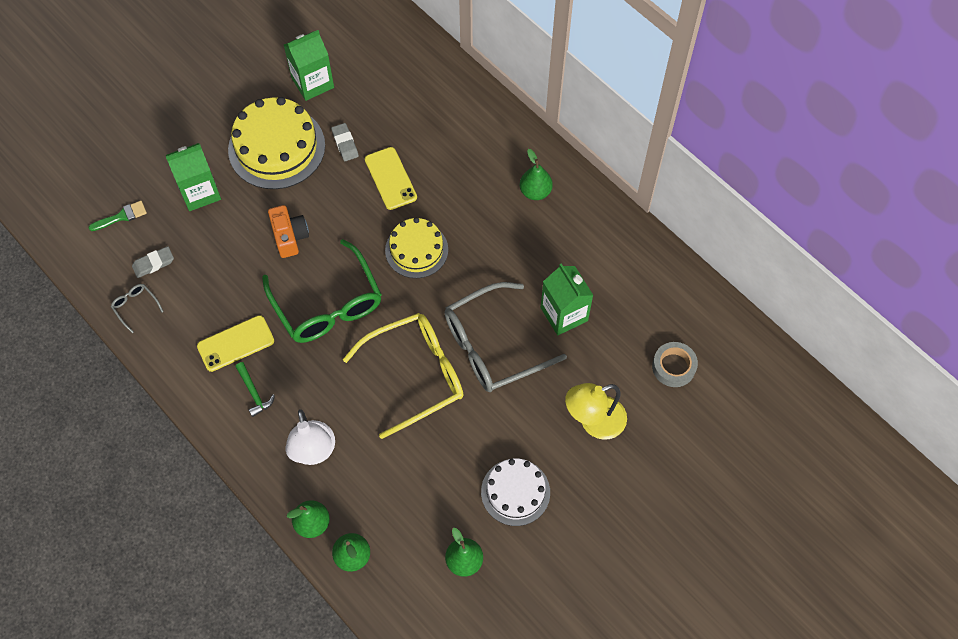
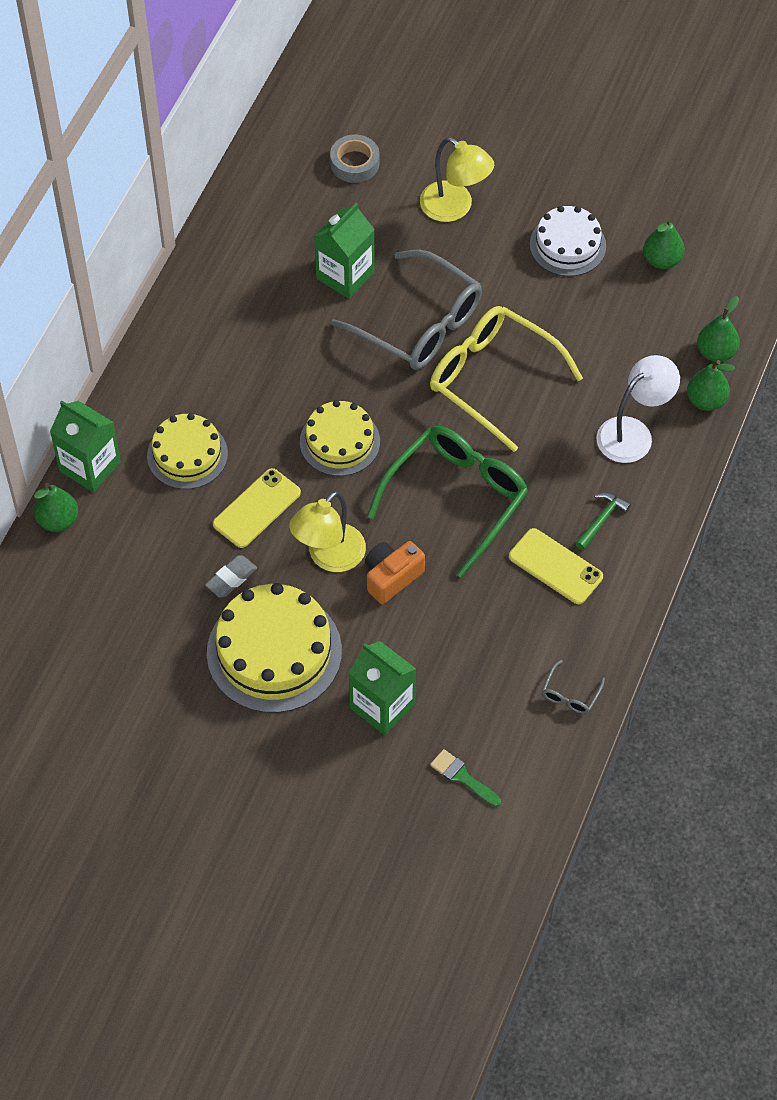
camera: 115 degrees left, 5 degrees down
grey eraser [132,246,174,278] -> none
green carton [284,30,334,101] -> green carton moved to [50,401,121,492]
green pear [520,149,553,200] -> green pear moved to [34,483,78,532]
none -> yellow cake [147,413,228,489]
none -> yellow lamp [289,491,366,572]

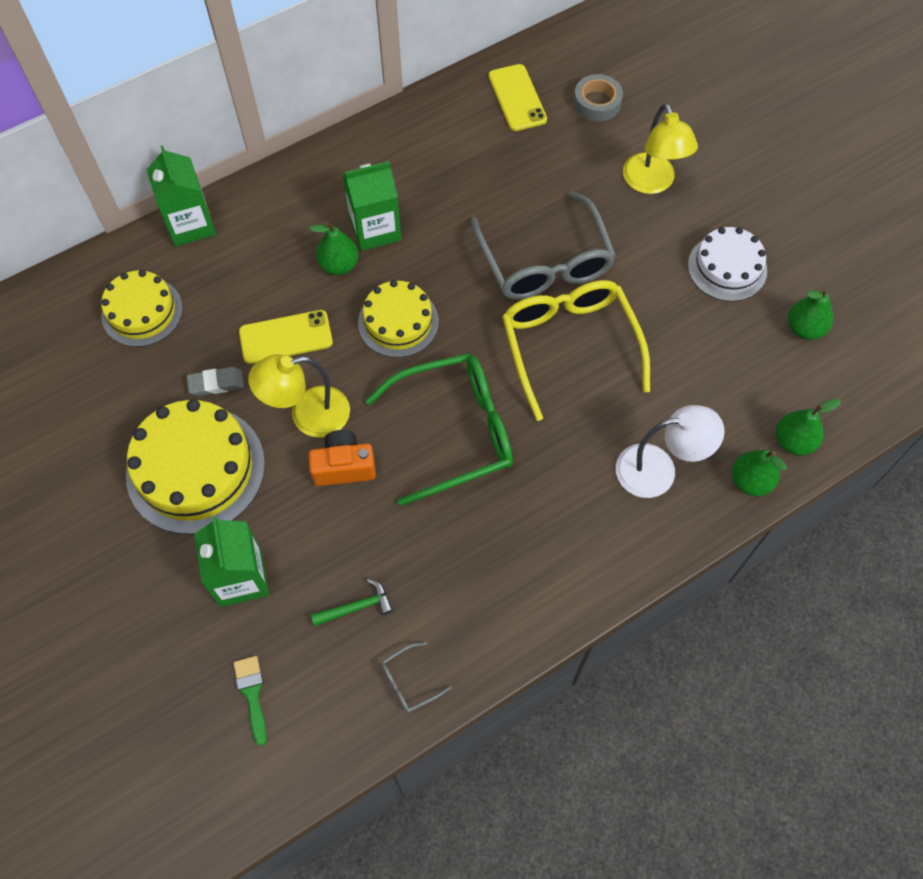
camera: 35 degrees right, 5 degrees up
green pear [34,483,78,532] -> green pear moved to [309,222,359,275]
yellow cake [147,413,228,489] -> yellow cake moved to [101,270,183,347]
green carton [314,203,375,299] -> green carton moved to [342,161,401,251]
yellow phone [509,528,603,604] -> yellow phone moved to [488,64,547,131]
green hammer [575,493,631,550] -> green hammer moved to [311,578,393,626]

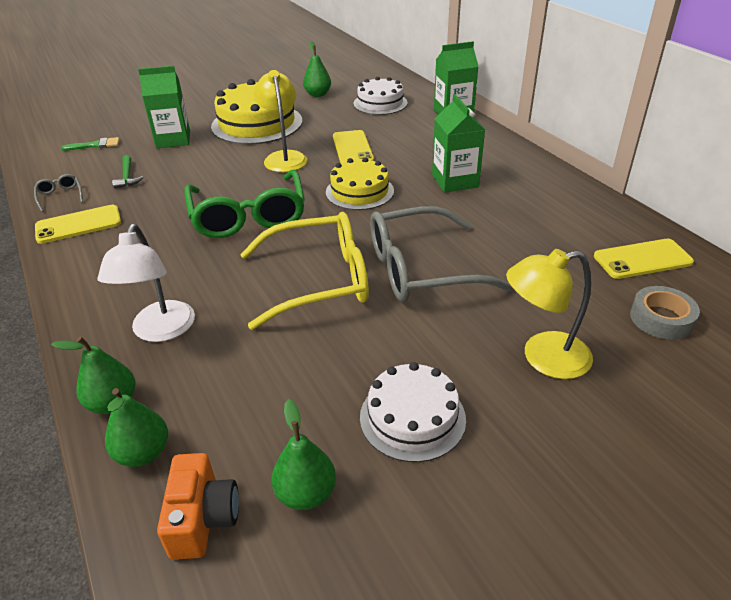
camera: 95 degrees right, 25 degrees down
yellow cake [101,270,183,347] -> white cake [353,77,407,115]
grey eraser [187,367,244,396] -> none
green pear [309,222,359,275] -> green pear moved to [303,41,331,97]
orange camera [309,430,376,486] -> orange camera moved to [157,453,239,560]
none -> yellow phone [35,205,121,244]

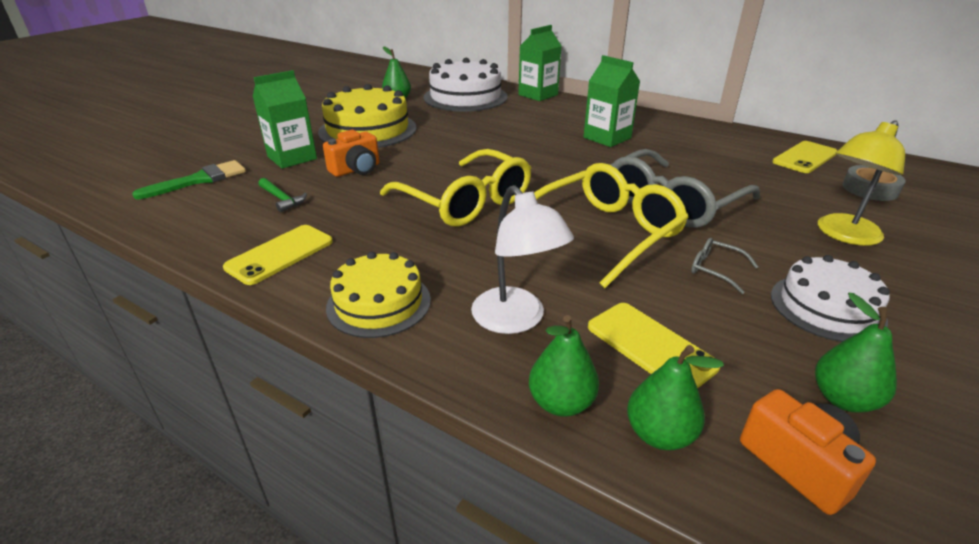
camera: 30 degrees left, 5 degrees down
grey glasses [34,174,83,212] -> grey glasses moved to [691,238,758,294]
green brush [61,137,120,151] -> green brush [132,160,246,199], size x1.51
green glasses [184,170,305,238] -> yellow glasses [380,149,531,227]
yellow lamp [254,70,307,172] -> none
yellow cake [326,157,394,210] -> yellow cake moved to [326,252,431,338]
yellow phone [333,130,374,163] -> yellow phone moved to [588,303,720,388]
white cake [353,77,407,115] -> white cake [424,58,508,112], size x1.60
none -> orange camera [323,130,379,177]

